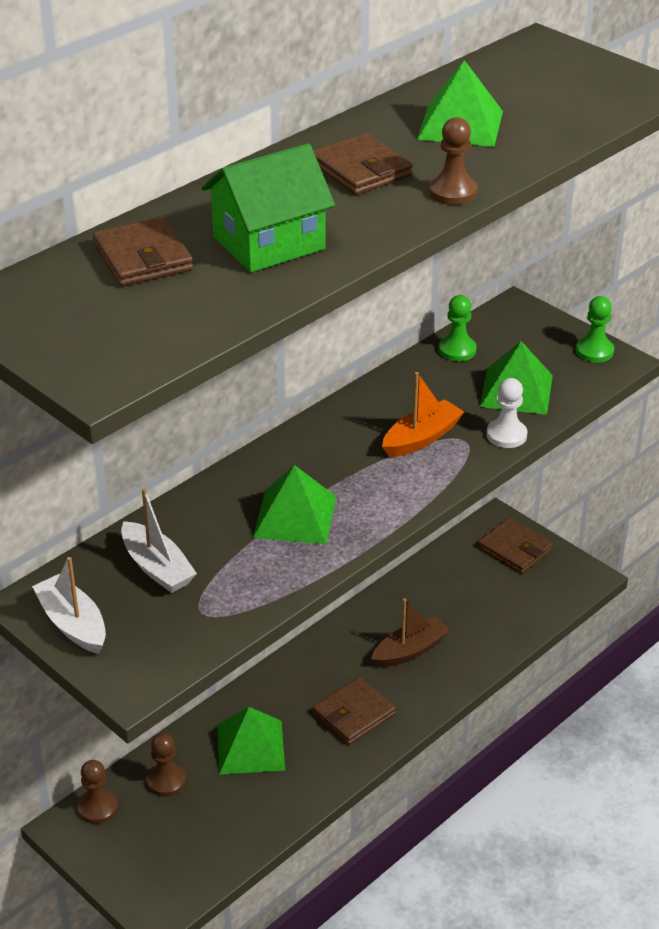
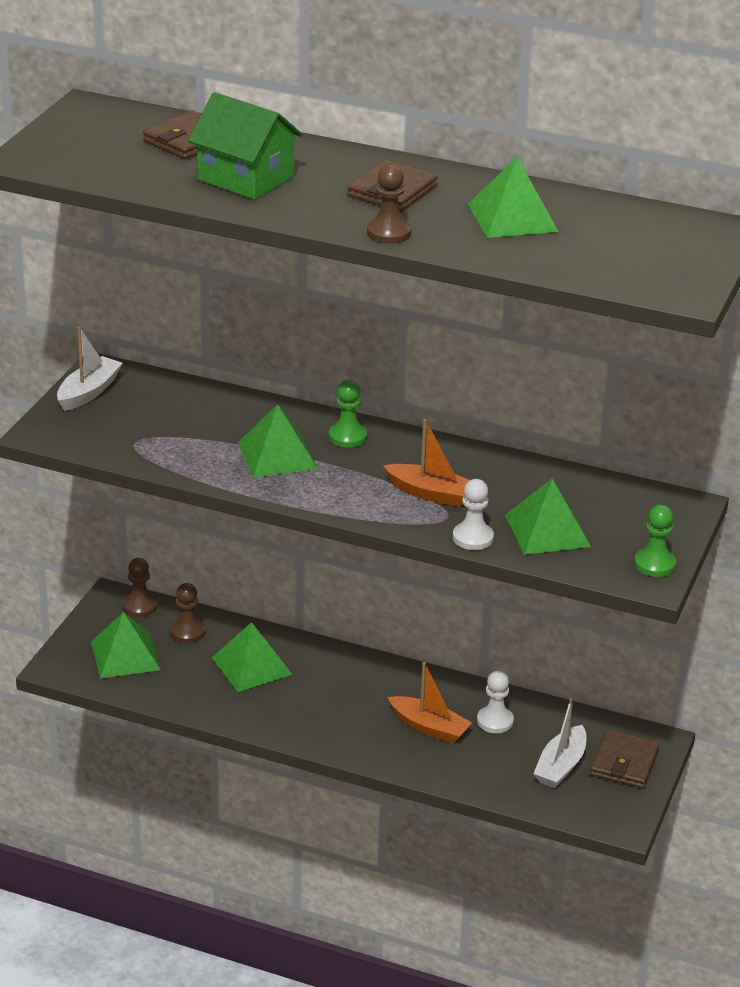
camera: 65 degrees right, 5 degrees down
white boat [121,488,197,593] -> white boat moved to [533,698,587,788]
brown wallet [313,677,396,745] -> none
brown boat [371,599,450,667] -> orange boat [388,662,472,744]
green pawn [438,295,477,361] -> green pawn moved to [329,380,367,448]
none -> green pyramid [91,612,161,679]
none -> white pawn [477,671,514,733]

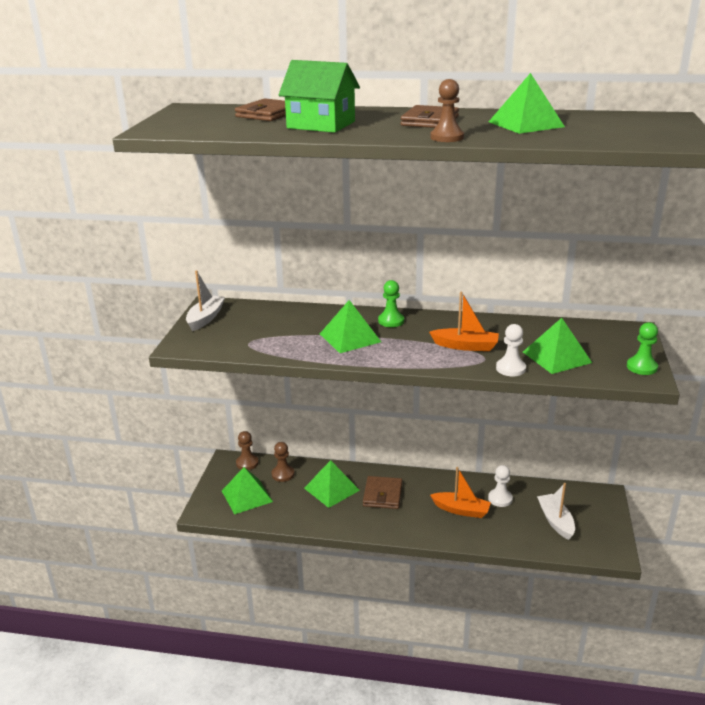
camera: 10 degrees left, 5 degrees down
white boat [533,698,587,788] -> white boat turned 150 degrees clockwise [537,483,575,540]
brown wallet [590,729,660,788] -> brown wallet moved to [363,476,402,509]

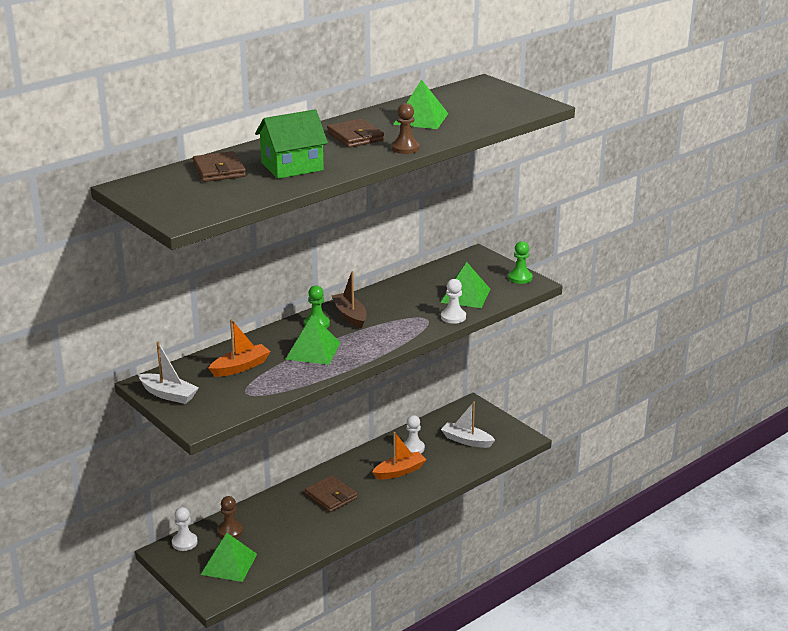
camera: 50 degrees left, 0 degrees up
white boat [186,270,225,331] -> white boat turned 150 degrees clockwise [138,341,199,404]
brown pawn [236,431,259,470] -> white pawn [172,507,198,551]
green pyramid [304,460,360,508] -> none
orange boat [429,292,499,351] -> orange boat moved to [209,319,271,377]
none -> brown boat [332,271,367,329]

